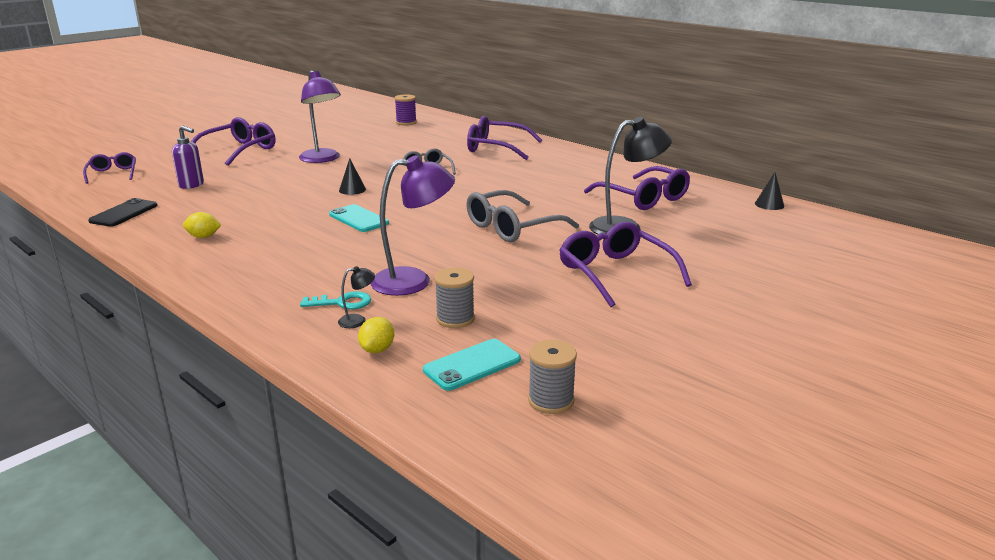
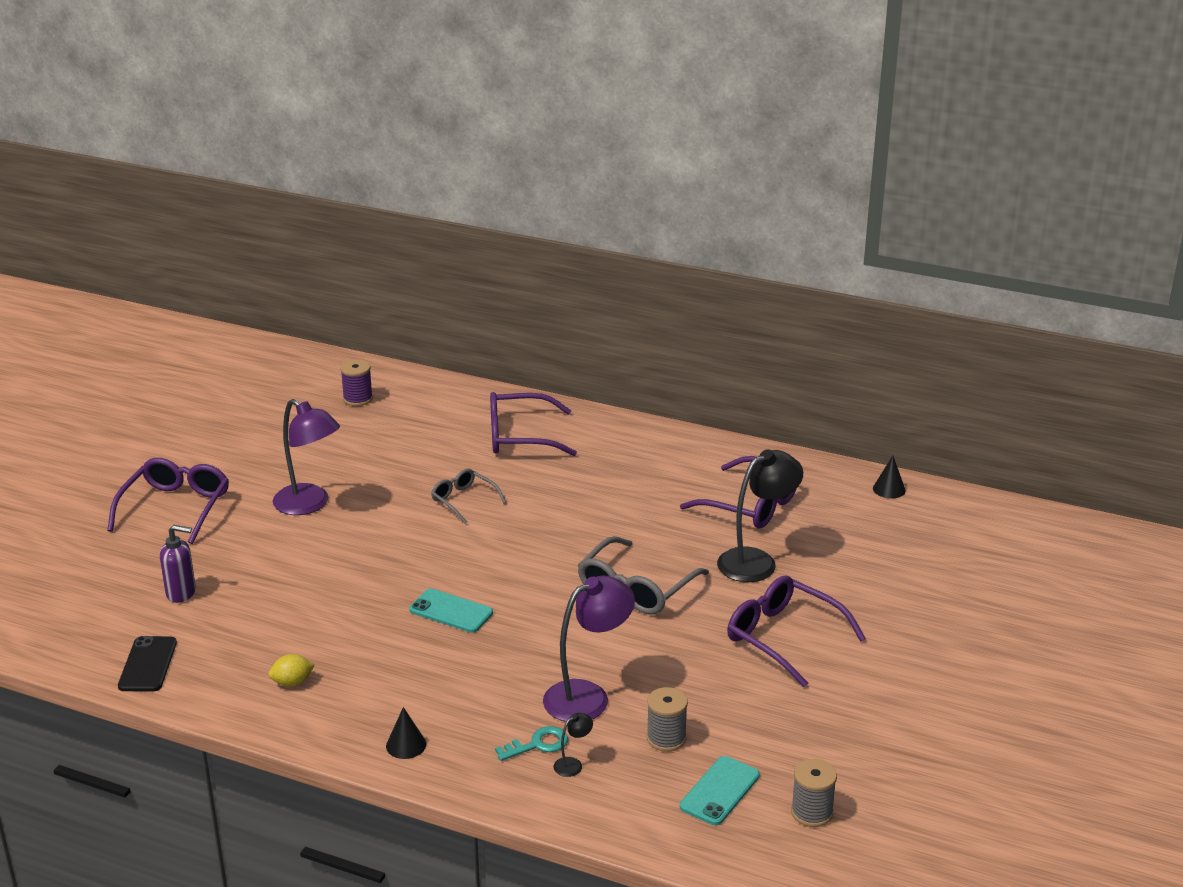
camera: 20 degrees left, 5 degrees up
purple glasses [83,152,136,184] -> none
black cone [339,158,366,195] -> black cone moved to [386,707,426,759]
yellow lemon [358,317,394,353] -> none

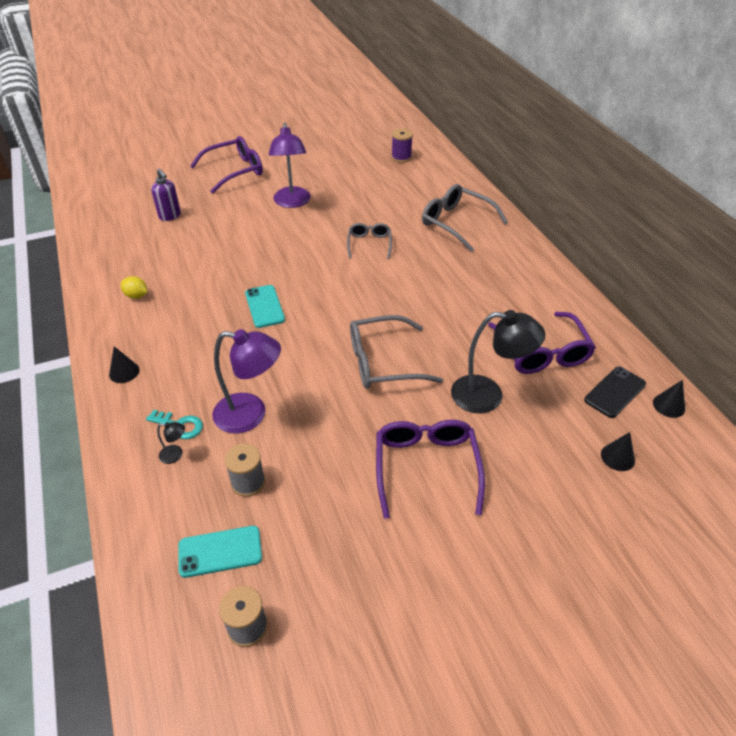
camera: 45 degrees right, 15 degrees up
black phone [118,636,177,691] -> black phone moved to [584,366,646,418]
purple glasses [490,392,577,456] -> grey glasses [422,184,508,252]
none -> black cone [601,432,635,471]

